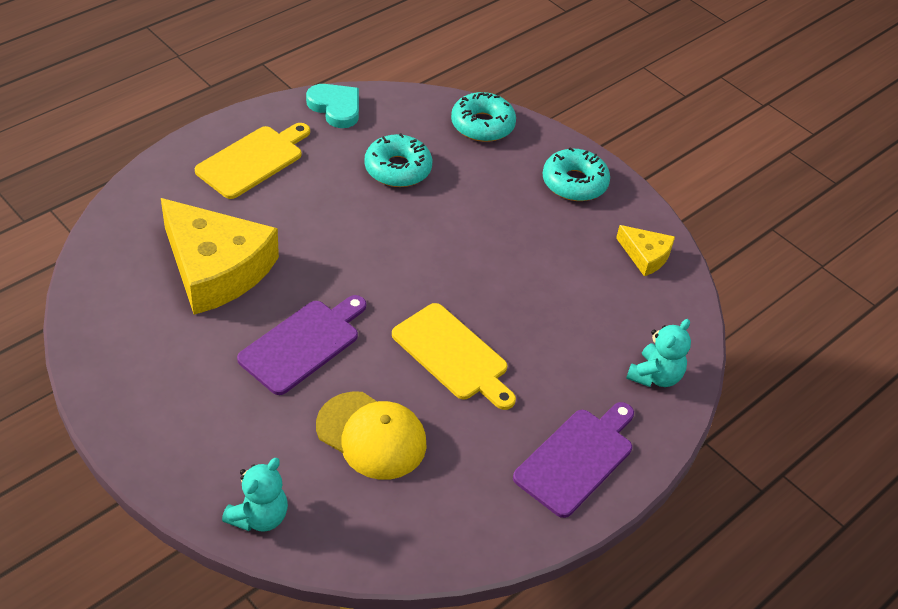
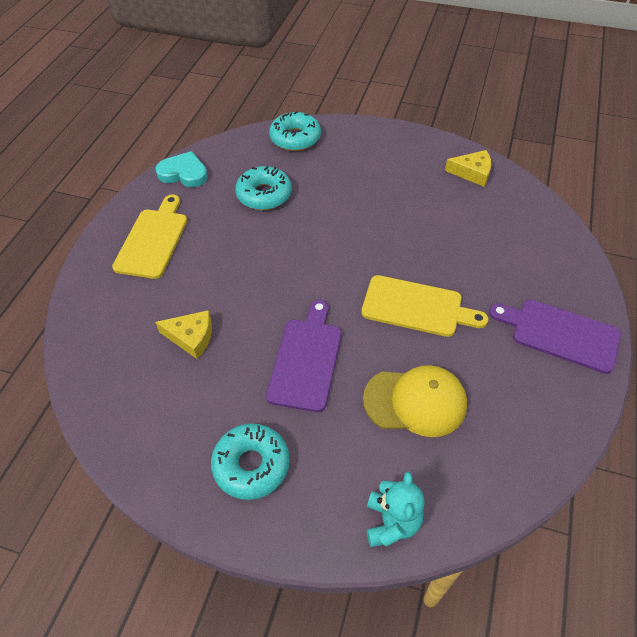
camera: 25 degrees left, 5 degrees up
yellow cheese [161,198,279,315] -> yellow cheese [155,310,212,359], size x0.47
purple cutting board [513,402,634,518] -> purple cutting board turned 75 degrees counterclockwise [489,299,621,374]
turquoise donut [542,148,610,201] -> turquoise donut moved to [211,423,290,500]
turquoise teddy bear [626,319,691,387] -> none

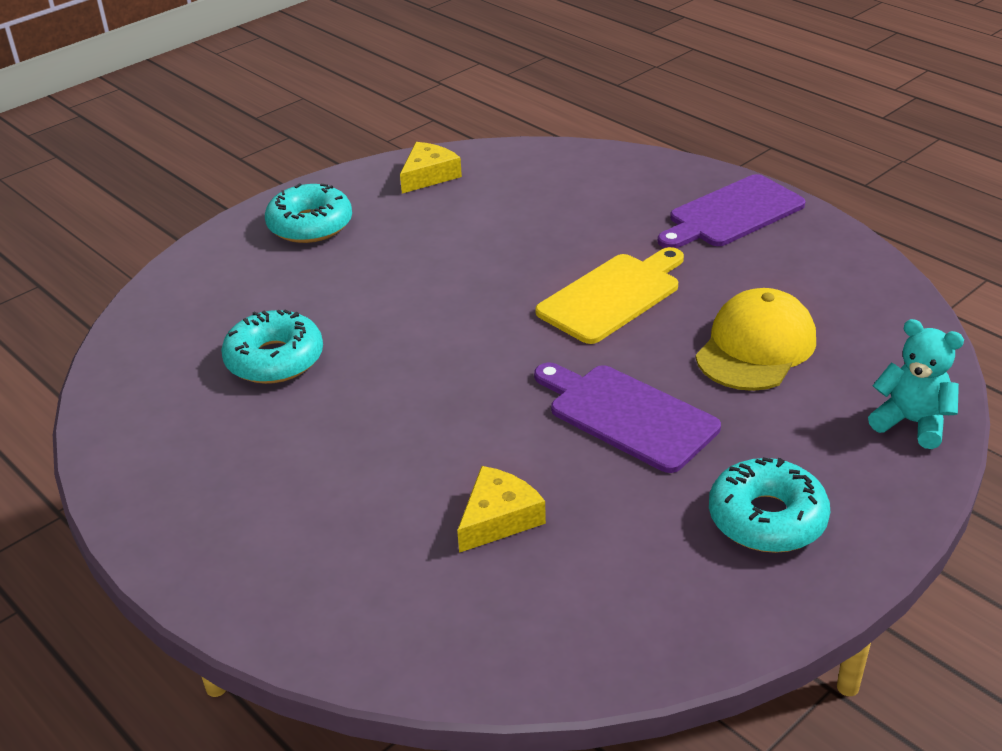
camera: 60 degrees left, 15 degrees down
yellow cutting board [112,195,187,279] -> none
turquoise heart [155,151,208,187] -> none
turquoise donut [269,111,321,151] -> turquoise donut moved to [265,183,352,243]

